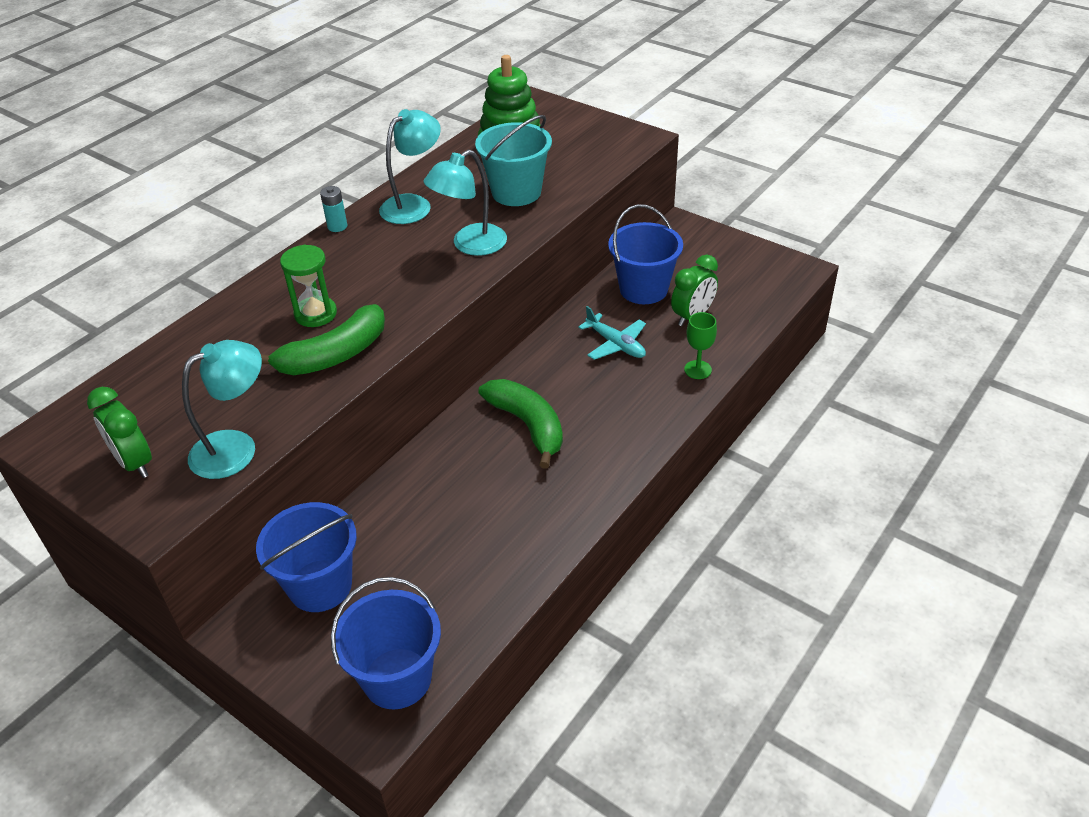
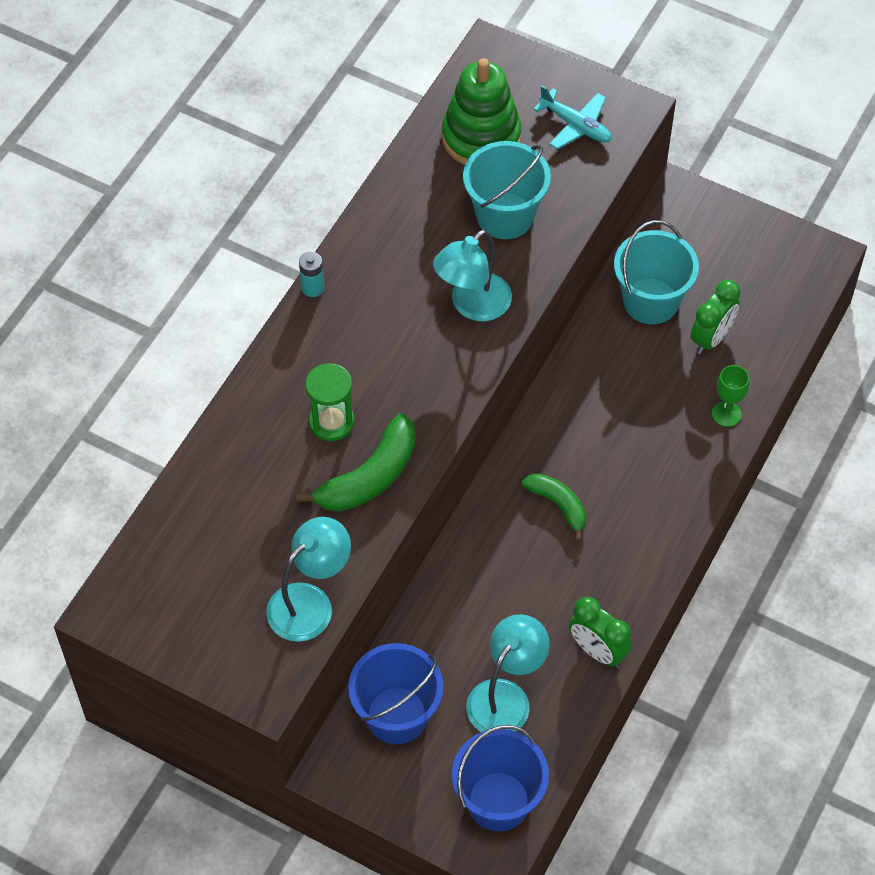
camera: 10 degrees left, 15 degrees up
green clock [87,387,152,478] -> green clock moved to [569,597,632,667]
turquoise lamp [379,109,441,224] -> turquoise lamp moved to [466,614,550,732]
green banana [478,379,563,469] -> green banana [522,473,586,541], size x0.64
turquoise plane [578,306,646,360] -> turquoise plane moved to [533,85,611,150]
blue bucket [608,204,683,304] -> turquoise bucket [614,220,699,324]

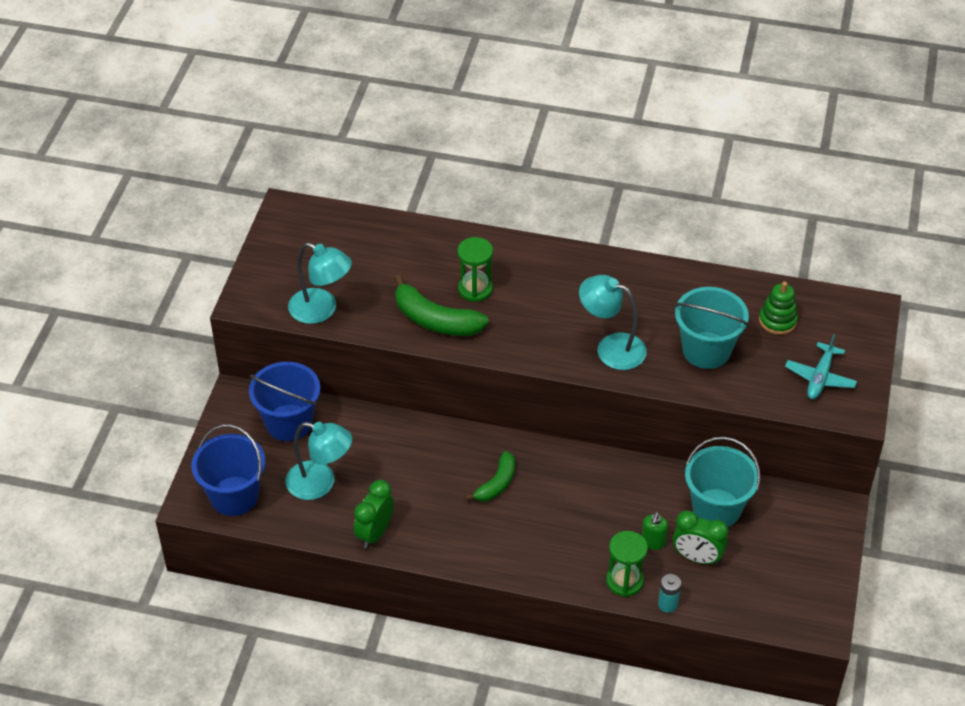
camera: 75 degrees right, 10 degrees down
turquoise battery [299,252,324,297] -> turquoise battery moved to [658,574,681,613]
green stacking toy [442,58,522,165] -> green stacking toy [759,282,798,335], size x0.57
green goblet [712,365,749,427] -> green hourglass [606,531,648,597]
none -> green soap dispenser [642,512,668,550]

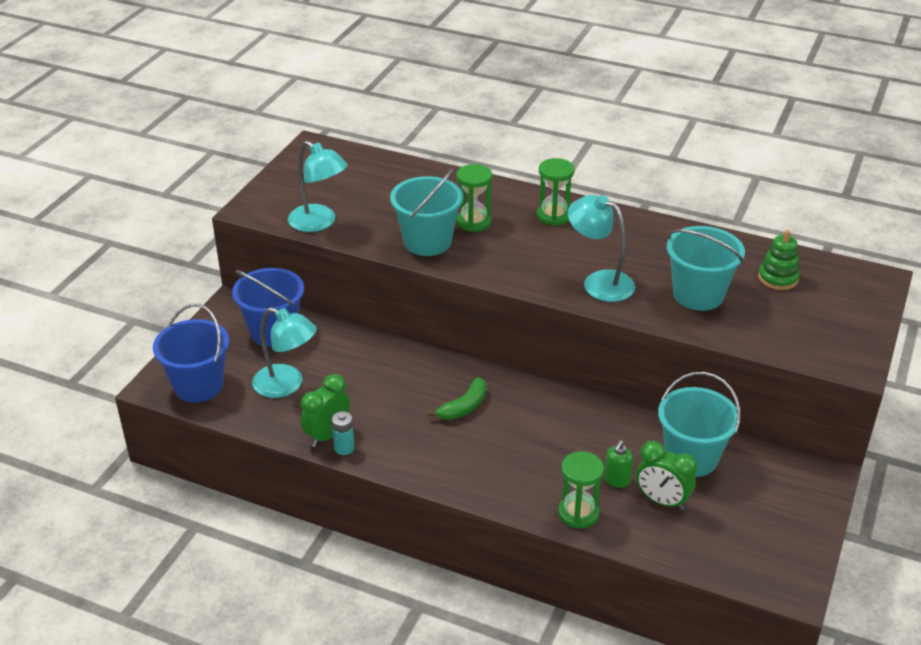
camera: 10 degrees right, 10 degrees down
green banana [394,275,489,336] -> turquoise bucket [390,168,463,256]
turquoise battery [658,574,681,613] -> turquoise battery moved to [332,411,355,455]
turquoise plane [785,334,857,399] -> none
none -> green hourglass [537,158,575,226]

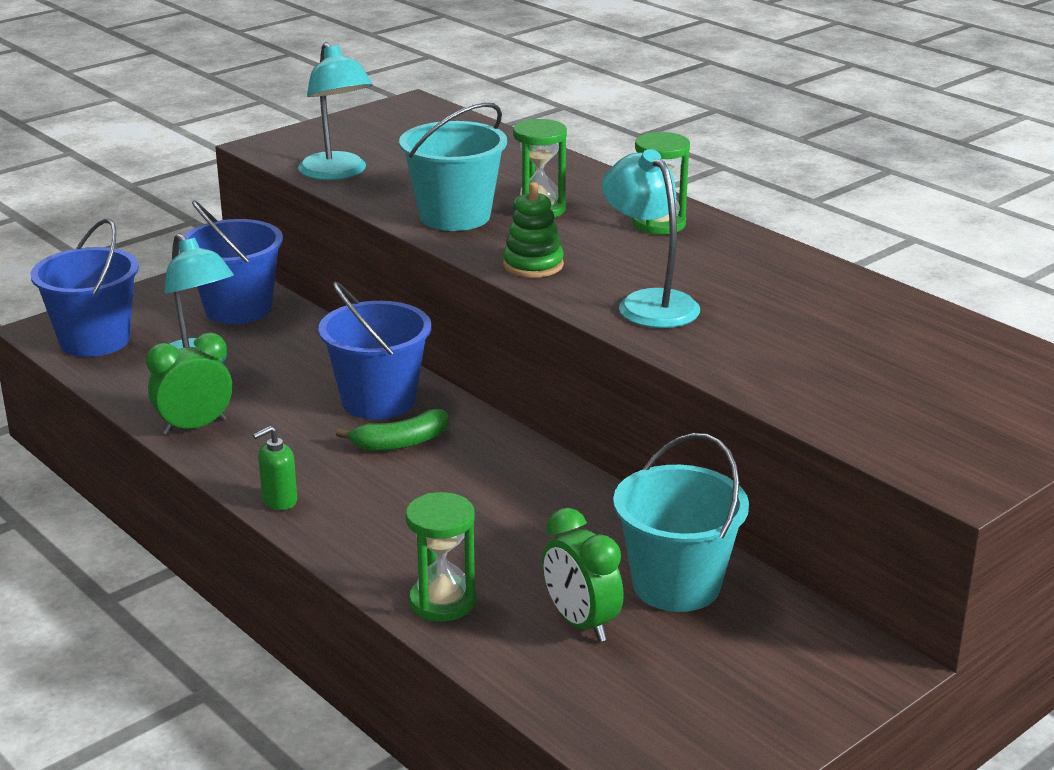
camera: 25 degrees right, 10 degrees down
turquoise battery [332,411,355,455] -> none
green soap dispenser [604,440,633,488] -> green soap dispenser moved to [253,426,297,510]
turquoise bucket [666,226,745,311] -> none
green stacking toy [758,230,800,290] -> green stacking toy moved to [503,182,564,278]
none -> blue bucket [319,281,431,420]

